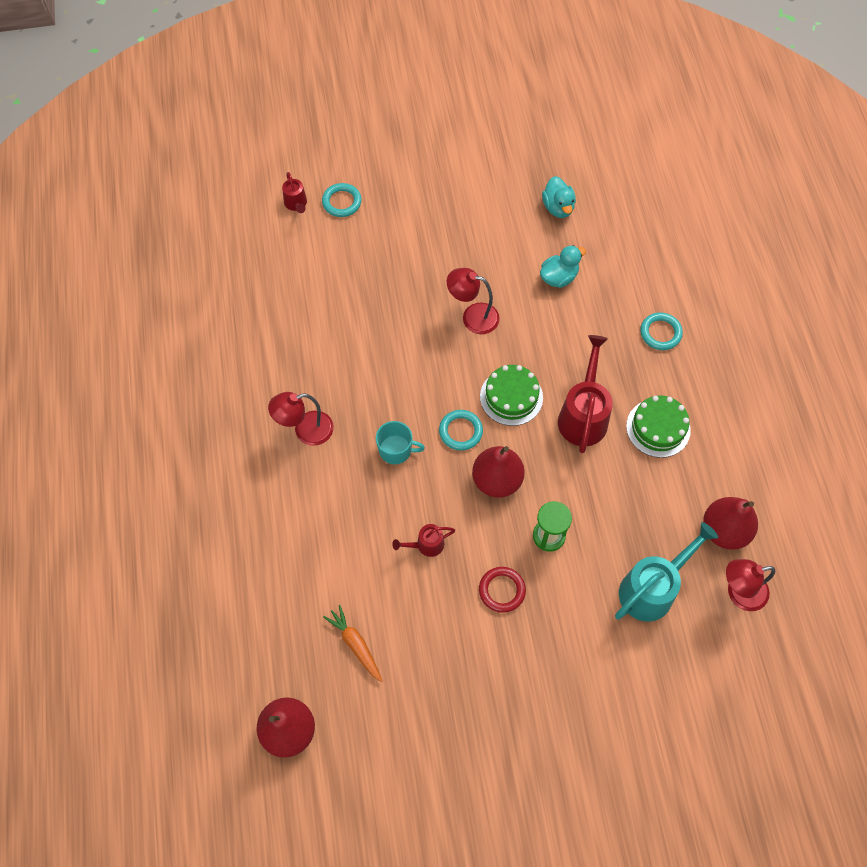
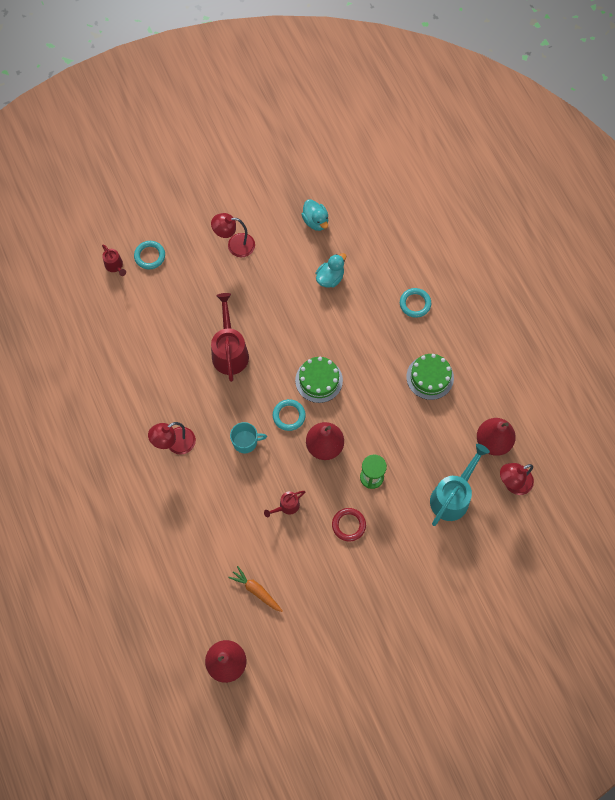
camera: 15 degrees left, 5 degrees up
red lamp [447,268,500,334] -> red lamp moved to [211,213,255,257]
red watering can [558,335,613,453] -> red watering can moved to [211,293,249,382]

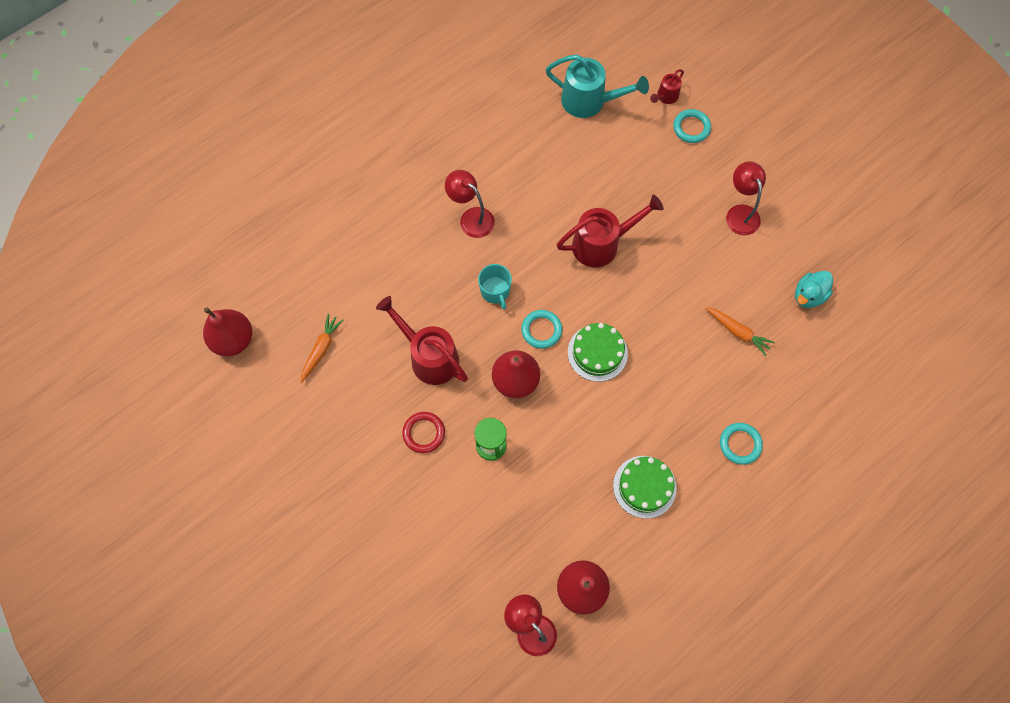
camera: 75 degrees right, 0 degrees up
red watering can [264,491,305,517] -> red watering can [376,296,468,385], size x1.96
turquoise duck [316,253,346,288] -> orange carrot [706,307,775,356]
turquoise watering can [430,444,490,526] -> turquoise watering can moved to [546,55,649,118]

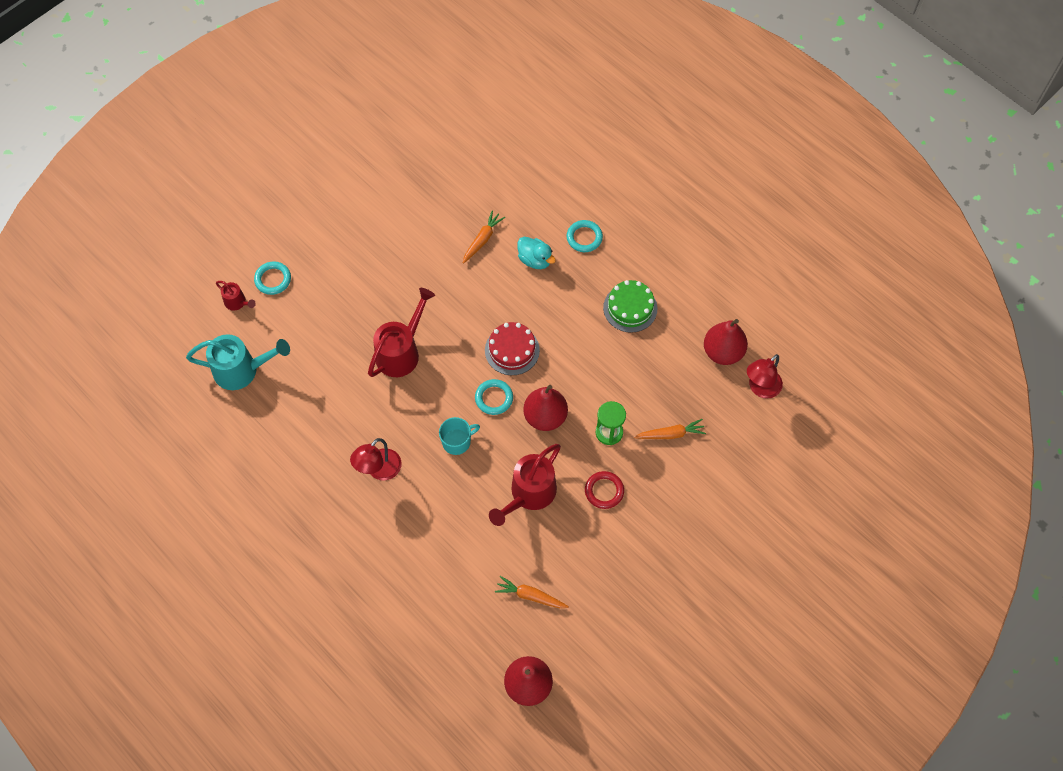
camera: 95 degrees left, 5 degrees down
turquoise watering can [546,55,649,118] -> turquoise watering can turned 75 degrees clockwise [186,334,290,390]
red watering can [557,194,664,268] -> red watering can turned 60 degrees clockwise [368,288,435,377]
green cake [568,323,628,382] -> red cake [485,322,540,375]
red lamp [726,161,766,235] -> none
turquoise duck [795,271,833,308] -> turquoise duck moved to [517,237,556,269]
none -> orange carrot [634,419,706,439]

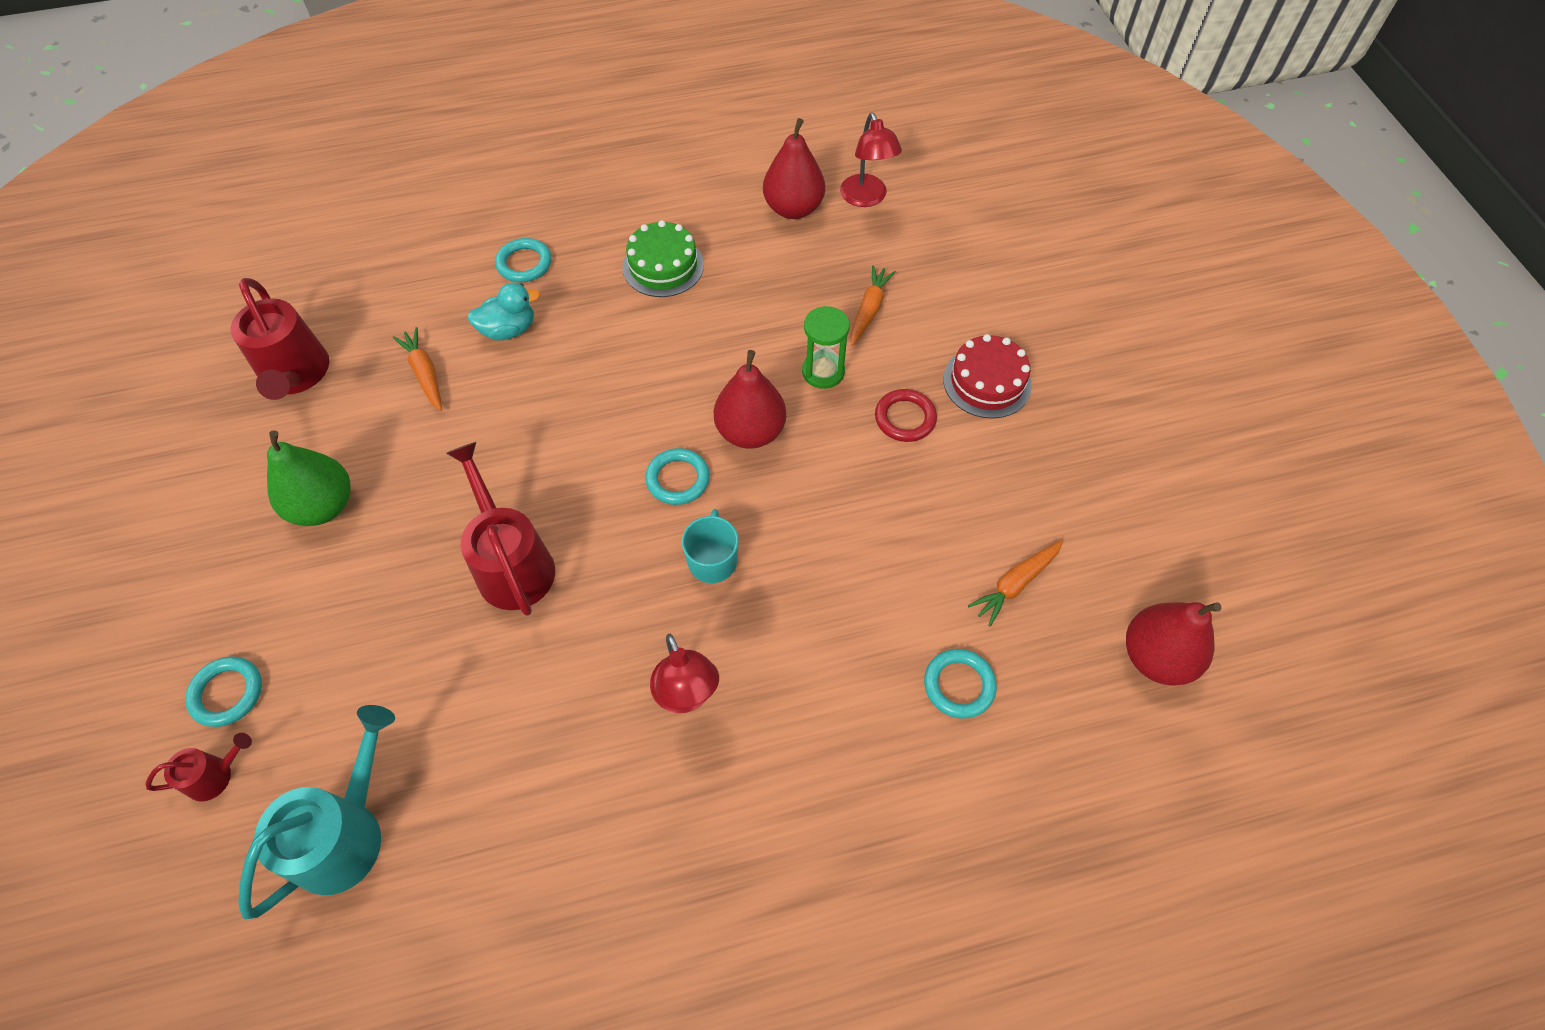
camera: 60 degrees left, 5 degrees down
red cake [485,322,540,375] -> red cake moved to [943,334,1032,419]
red watering can [489,444,561,526] -> red watering can moved to [230,278,329,400]
none -> green pear [267,430,351,526]
none -> turquoise ring [924,649,997,719]

